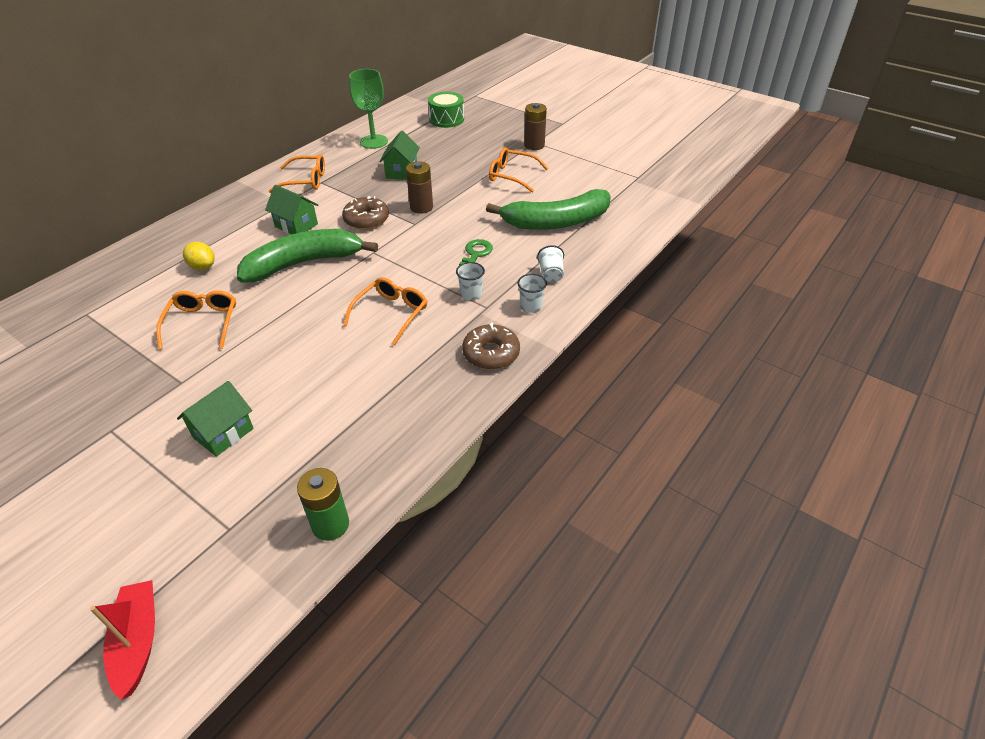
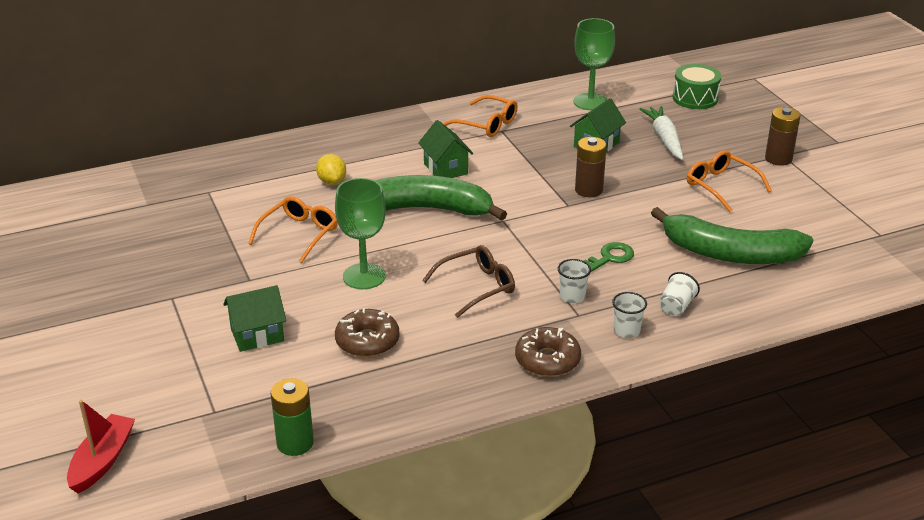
camera: 30 degrees right, 10 degrees down
brown donut [342,196,389,230] -> brown donut moved to [335,309,399,357]
orange glasses [343,277,427,346] -> brown glasses [422,245,515,318]
none -> green goblet [335,178,386,289]
none -> white carrot [640,106,683,160]

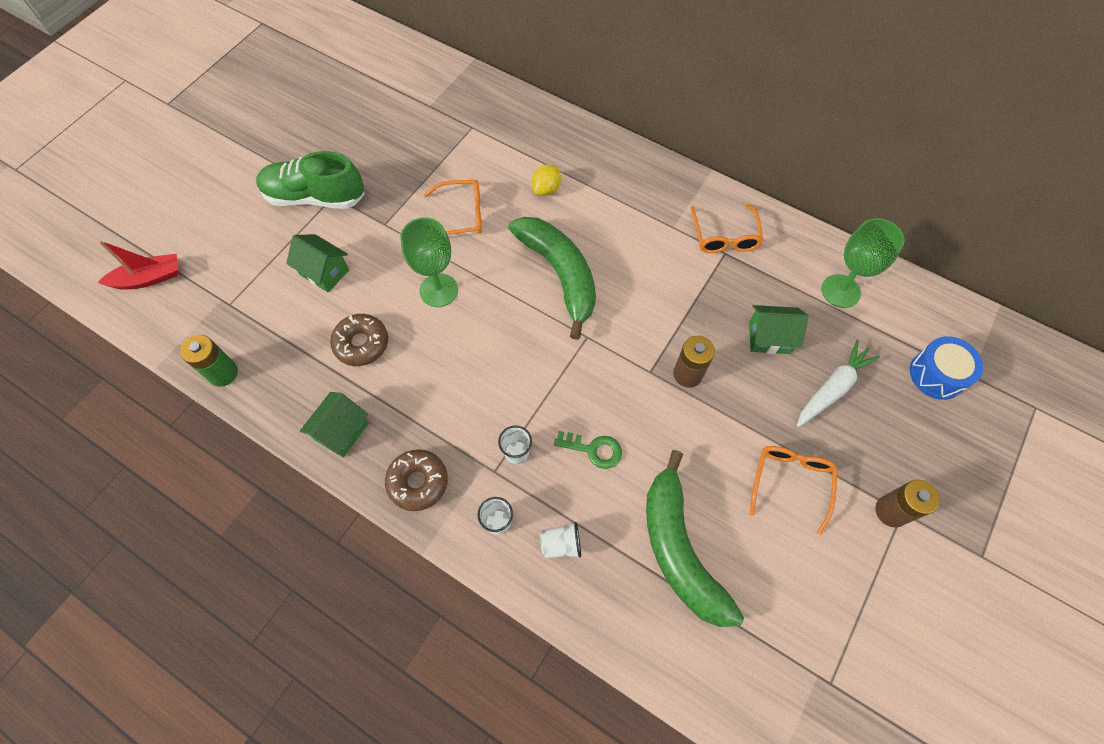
camera: 55 degrees right, 30 degrees up
green house [418,120,473,178] -> green house moved to [300,392,369,457]
brown glasses [422,245,515,318] -> none
green drum [673,64,721,109] -> blue drum [910,336,983,400]
none -> green shoe [256,151,365,209]

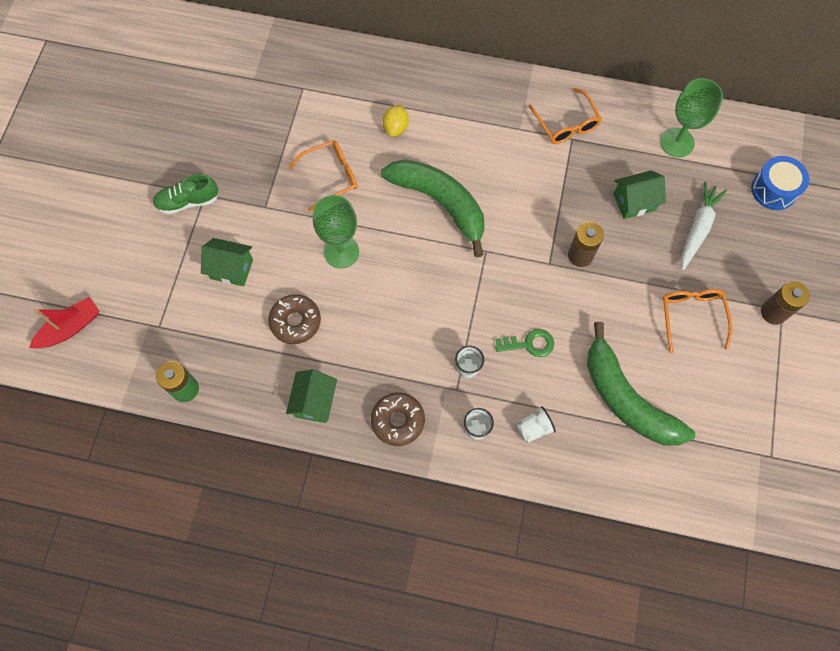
camera: 20 degrees left, 5 degrees up
green shoe [256,151,365,209] -> green shoe [153,174,219,215], size x0.63

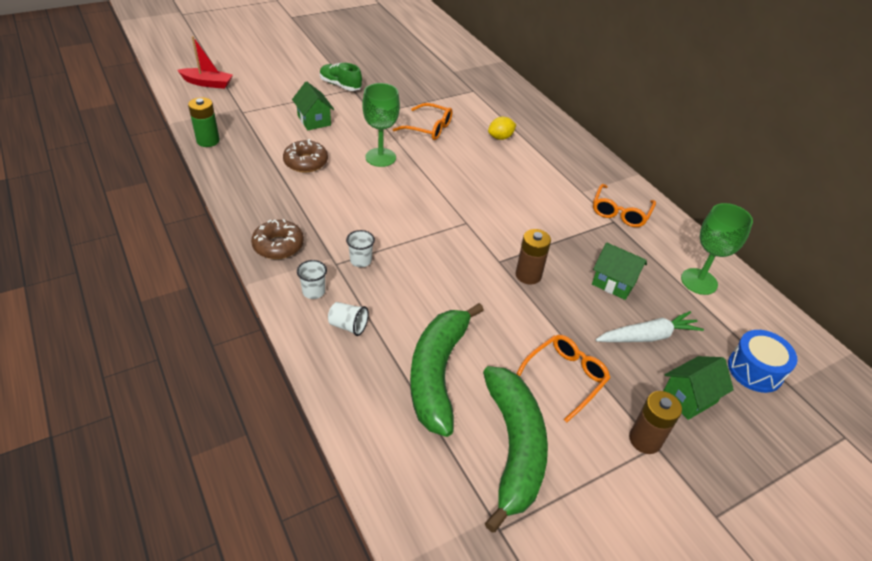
camera: 45 degrees right, 25 degrees down
green house [286,369,337,423] -> green house moved to [663,356,734,420]
green banana [381,159,485,257] -> green banana moved to [483,366,548,533]
green key [495,329,554,357] -> none

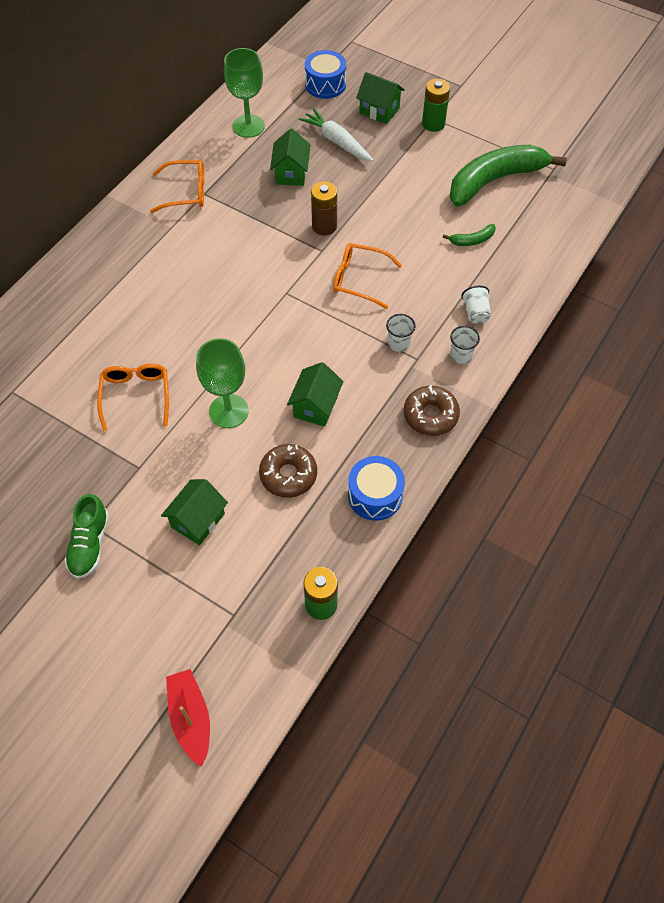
camera: 115 degrees left, 15 degrees up
green banana [410,303,484,437] -> green banana [443,224,496,246], size x0.41
yellow lemon [488,117,516,140] -> none
orange glasses [517,335,610,422] -> orange glasses moved to [333,243,402,309]
brown battery [629,391,682,454] -> green battery [422,78,450,132]
none -> green house [287,362,344,427]
none -> blue drum [348,456,405,520]

